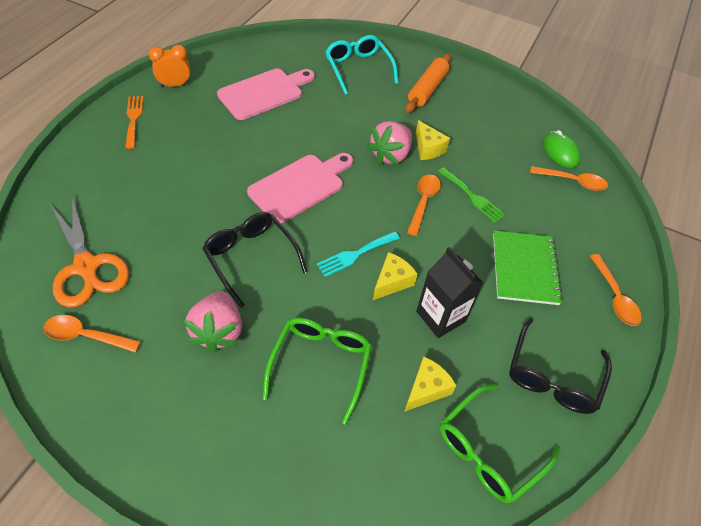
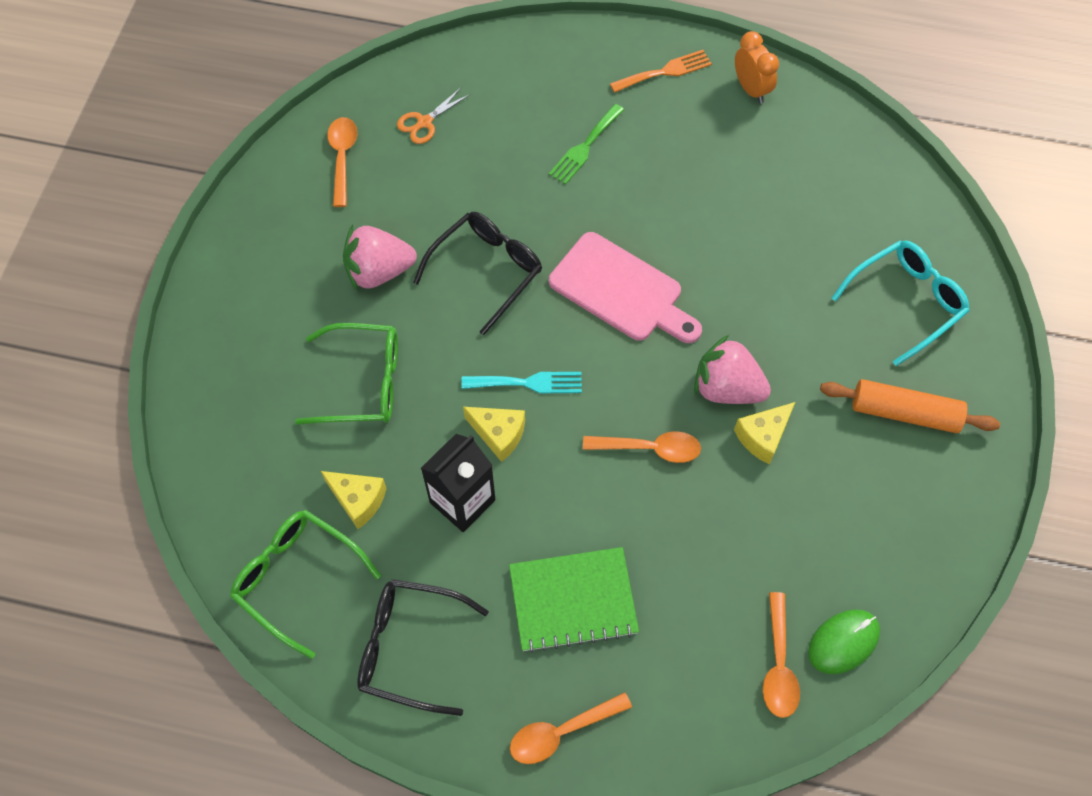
camera: 80 degrees right, 10 degrees up
orange scissors [51,195,129,307] -> orange scissors [397,88,470,144], size x0.50
pink cutting board [217,69,315,120] -> none
turquoise fork [317,231,400,277] -> turquoise fork turned 135 degrees clockwise [461,372,582,394]
green fork [438,167,505,223] -> green fork moved to [549,104,624,185]

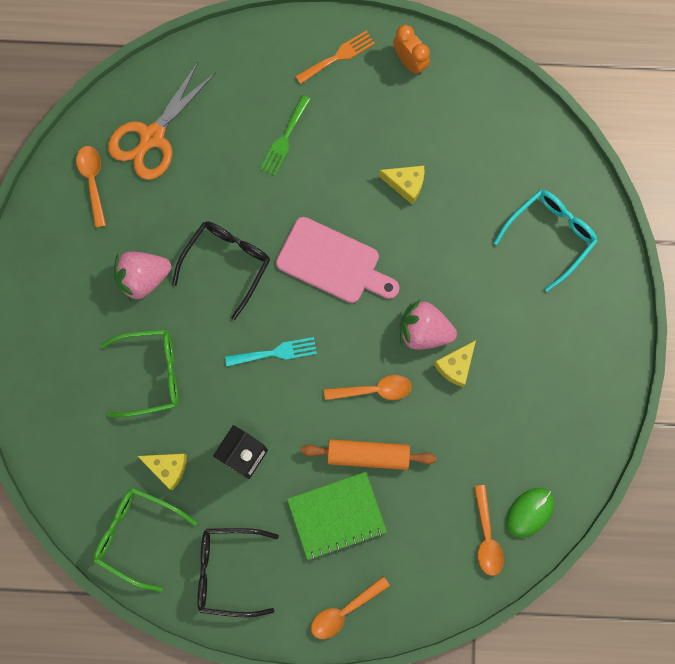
camera: 10 degrees left, 15 degrees up
orange scissors [397,88,470,144] -> orange scissors [108,61,216,180], size x2.00
yellow cheese [463,407,525,462] -> yellow cheese moved to [379,166,425,204]
orange rolling pin [820,379,1000,433] -> orange rolling pin moved to [301,439,437,470]

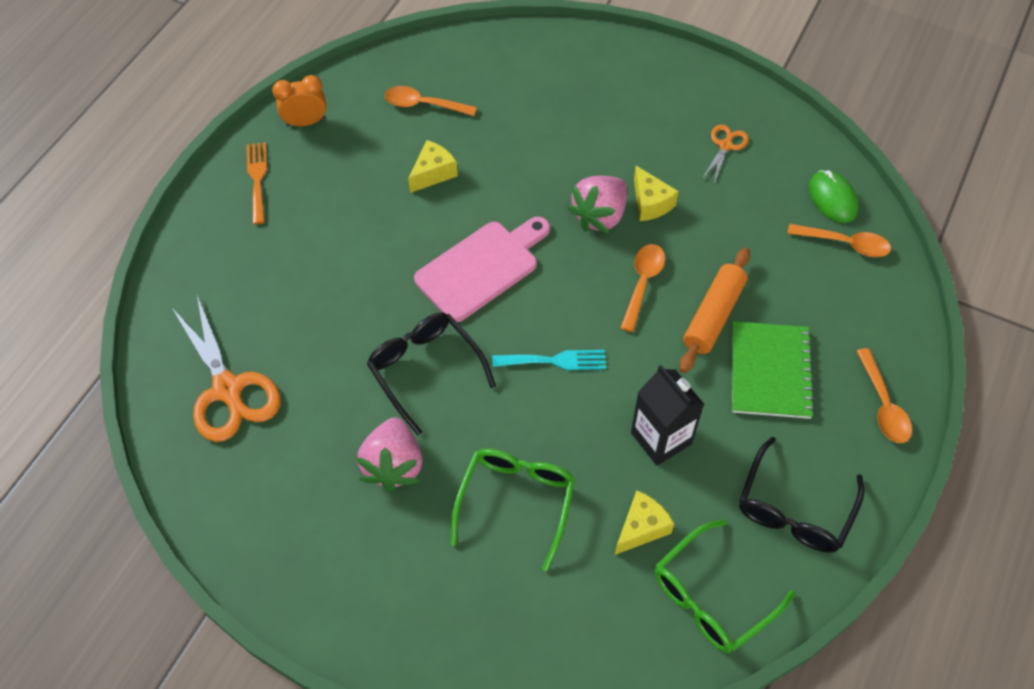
camera: 65 degrees left, 20 degrees down
orange spoon [76,146,106,228] -> orange spoon moved to [385,86,477,116]
turquoise fork [225,337,317,367] -> turquoise fork turned 75 degrees clockwise [492,350,606,370]
green fork [260,95,311,176] -> none
turquoise glasses [494,190,598,292] -> none
none -> orange scissors [702,125,749,183]

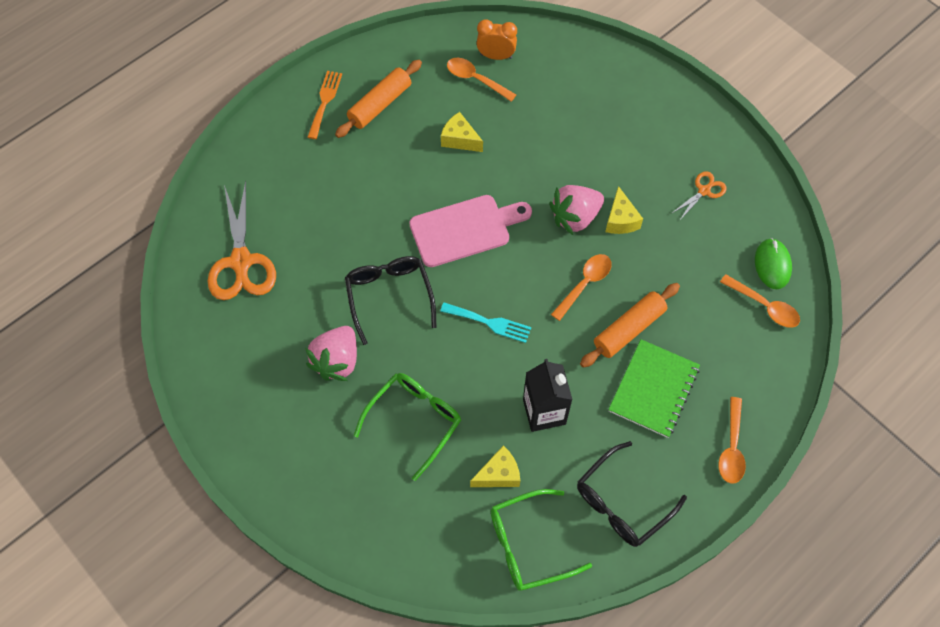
camera: 20 degrees right, 5 degrees up
orange clock [272,75,326,127] -> orange clock moved to [476,19,517,60]
yellow cheese [408,140,458,193] -> yellow cheese turned 120 degrees counterclockwise [441,112,483,152]
none -> orange rolling pin [335,60,422,138]

